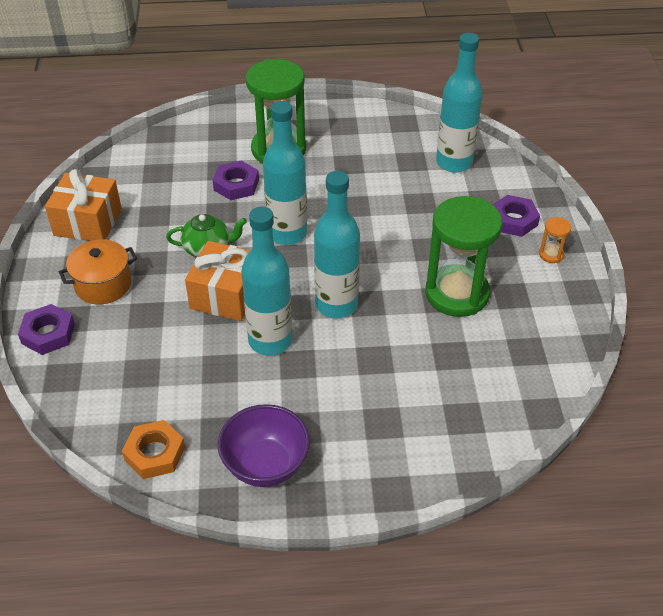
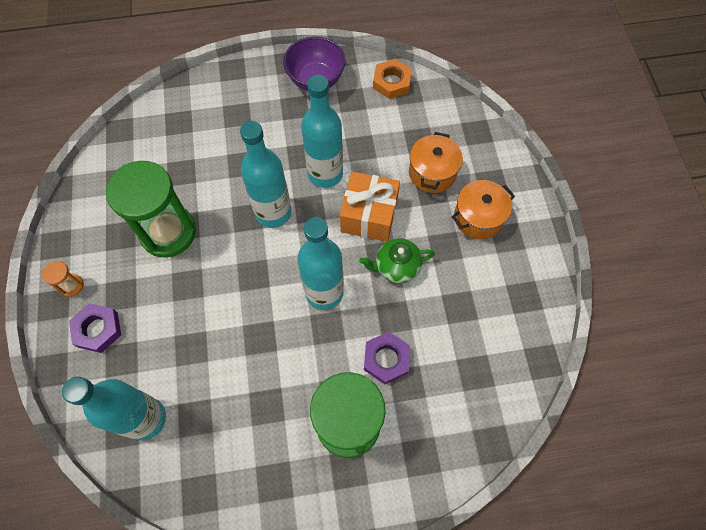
camera: 175 degrees right, 20 degrees up
purple nut [18,304,75,355] -> none
orange gift [45,169,122,241] -> none
none -> orange pot [409,132,463,193]

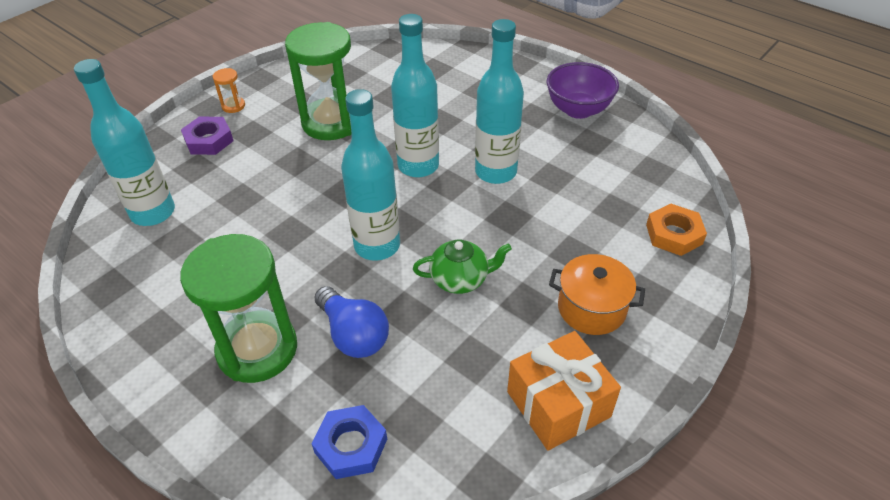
camera: 50 degrees right, 20 degrees down
orange gift [340,172,400,242] -> orange gift moved to [507,331,621,451]
green teapot [359,238,435,283] -> green teapot turned 135 degrees clockwise [413,239,512,294]
purple nut [364,332,410,384] -> blue light bulb [314,286,389,358]
orange nut [373,59,412,99] -> orange nut moved to [646,204,707,256]
orange pot [409,132,463,193] -> none
none -> blue nut [311,405,387,479]

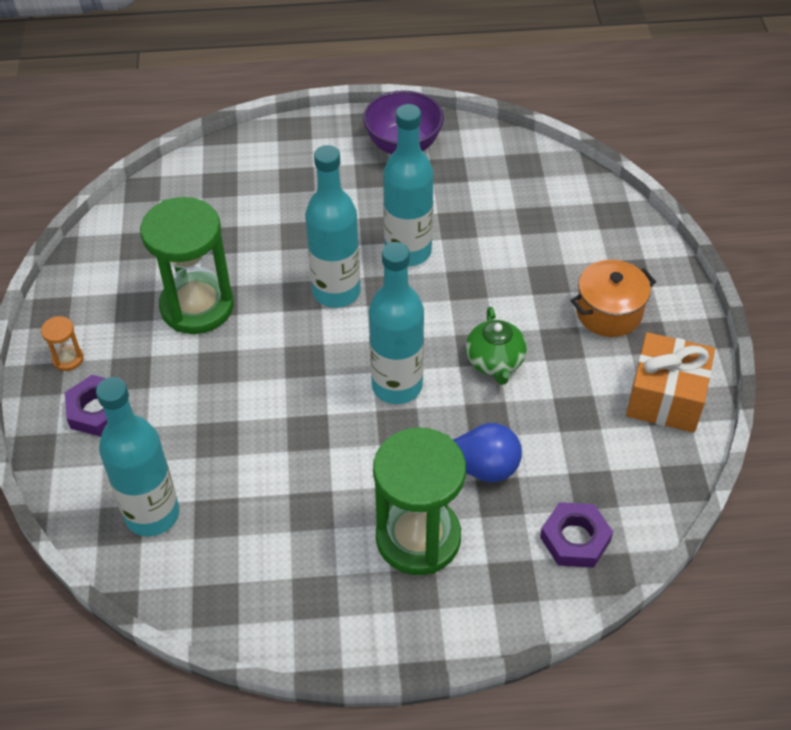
camera: 45 degrees left, 5 degrees up
blue nut [311,405,387,479] -> purple nut [540,502,613,568]
green teapot [413,239,512,294] -> green teapot turned 135 degrees clockwise [466,307,527,385]
orange nut [646,204,707,256] -> none

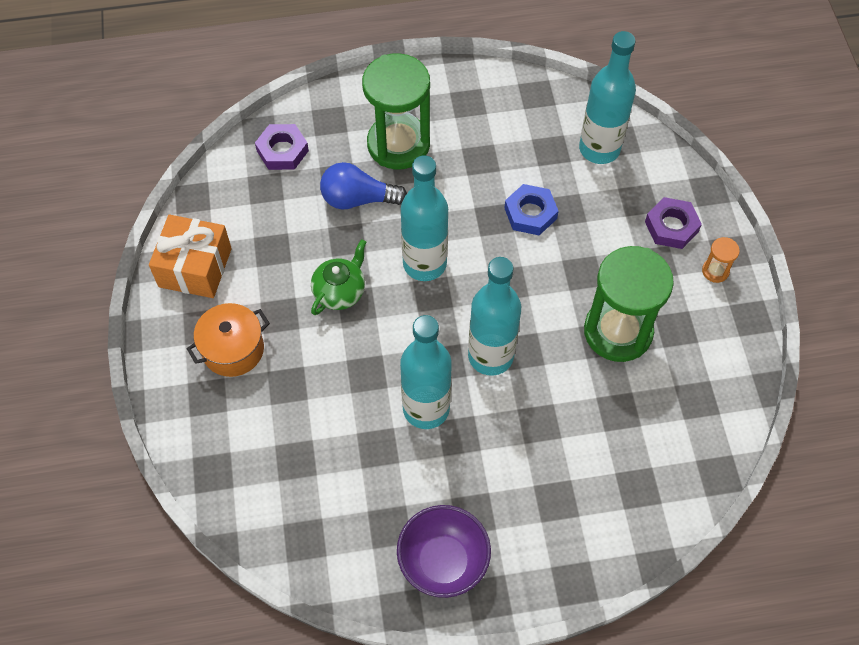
camera: 175 degrees right, 10 degrees up
green teapot [466,307,527,385] -> green teapot turned 45 degrees clockwise [311,239,366,315]
none -> blue nut [504,184,559,235]

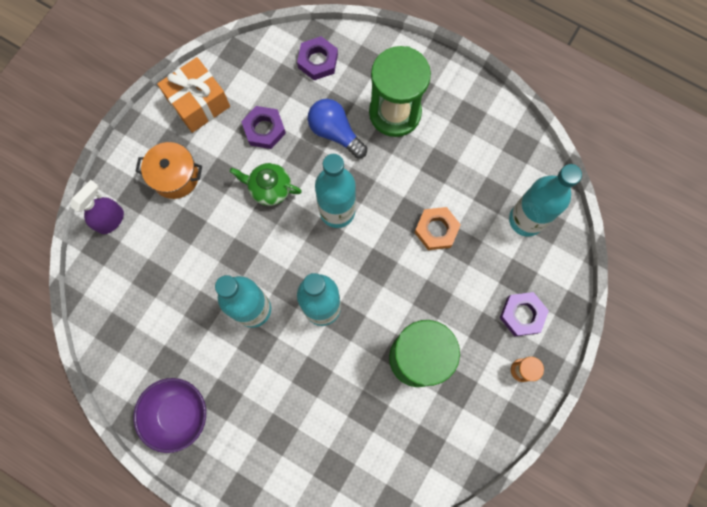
camera: 40 degrees right, 15 degrees up
green teapot [311,239,366,315] -> green teapot turned 150 degrees counterclockwise [230,163,302,206]
blue nut [504,184,559,235] -> orange nut [414,207,461,250]
none -> purple spray bottle [70,180,124,234]
none -> purple nut [241,106,286,149]

